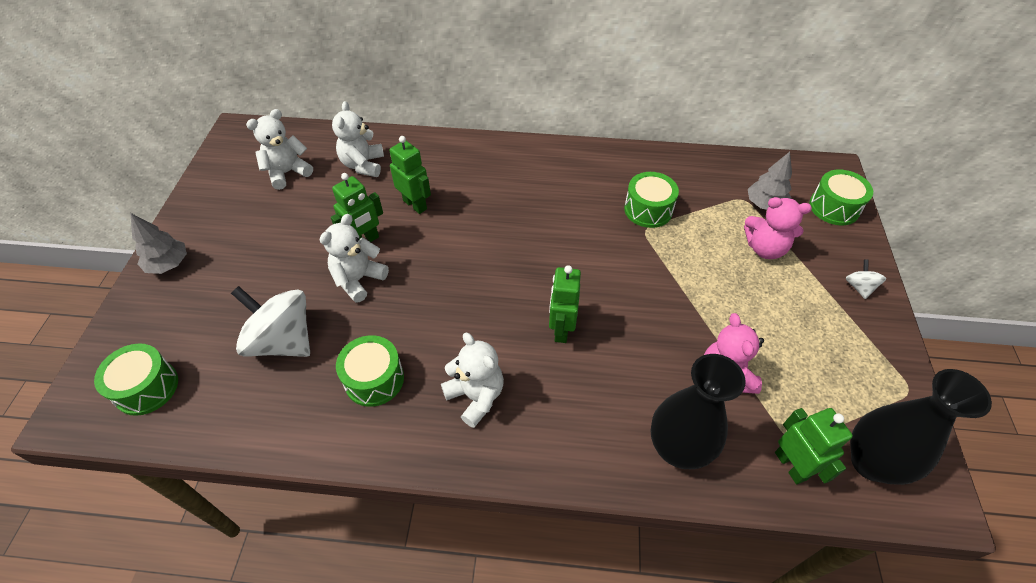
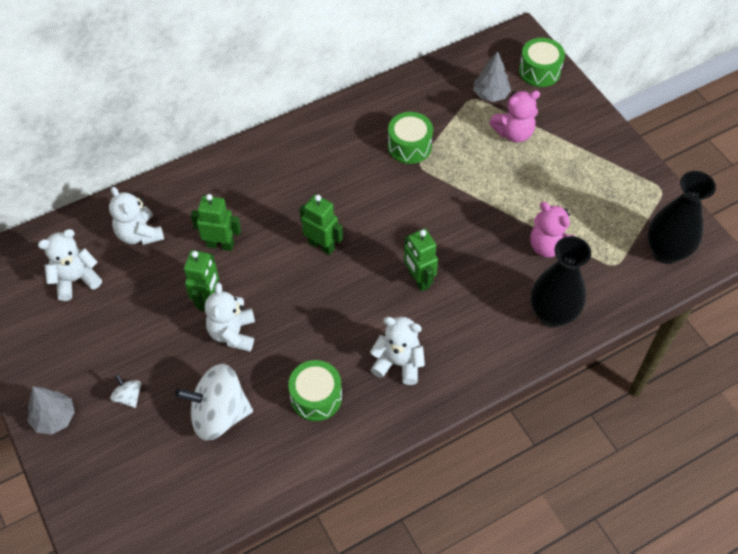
camera: 35 degrees left, 5 degrees up
green drum [94,344,178,416] -> none
white teddy bear [246,109,313,190] -> white teddy bear turned 45 degrees clockwise [38,229,102,301]
green robot [775,408,853,484] -> green robot moved to [300,194,343,255]
white spinning top [846,260,886,299] -> white spinning top moved to [110,374,141,408]

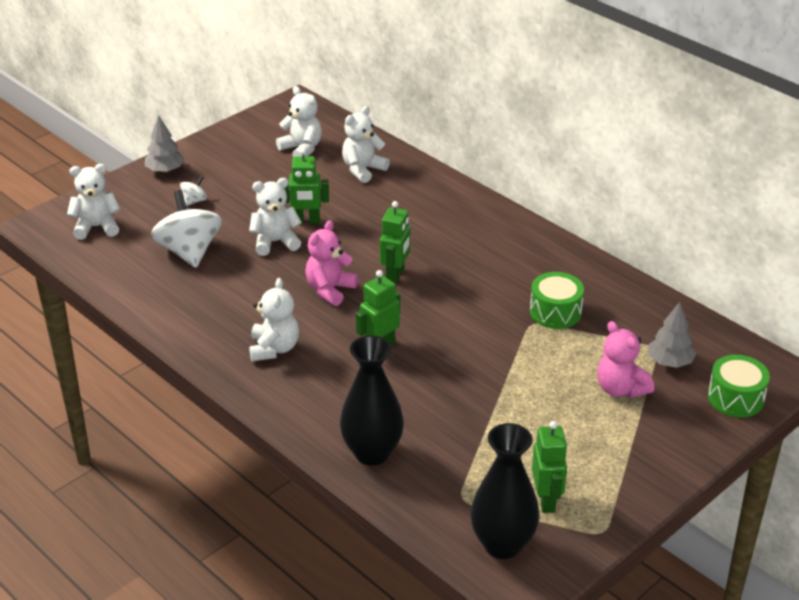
camera: 75 degrees right, 20 degrees down
green robot [191,194,241,251] -> green robot moved to [532,421,568,513]
green drum [288,360,342,421] -> none
pink teddy bear [530,202,575,258] -> pink teddy bear moved to [305,220,358,306]
none -> white teddy bear [67,164,120,240]

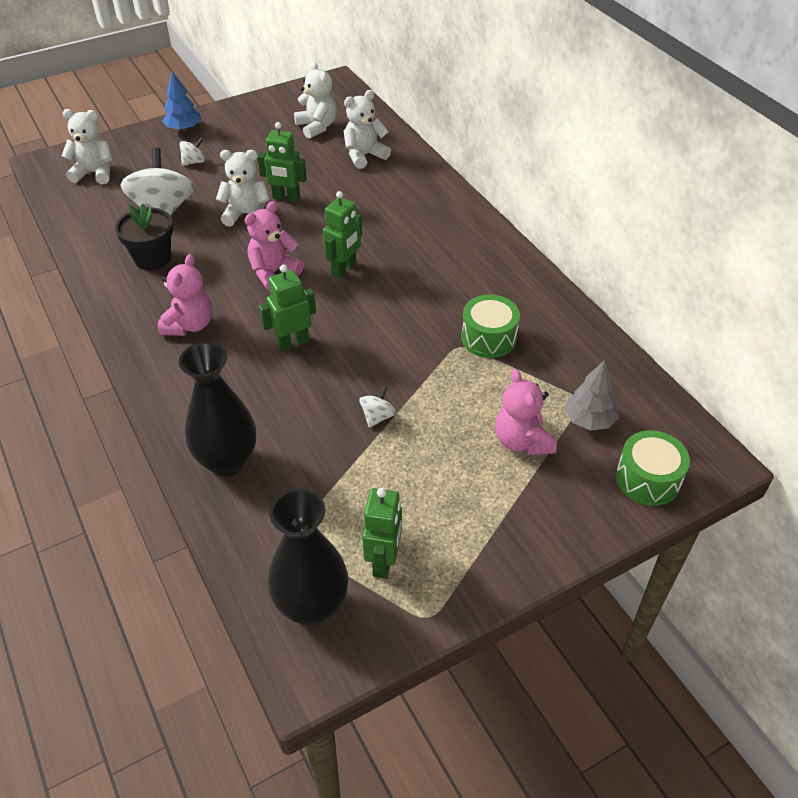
camera: 15 degrees right, 10 degrees up
grey tree [145,115,185,173] -> blue tree [162,71,201,131]
white teddy bear [249,278,299,362] -> pink teddy bear [158,254,212,336]
none -> black flower pot [115,204,173,270]
none -> white spinning top [359,386,396,428]

